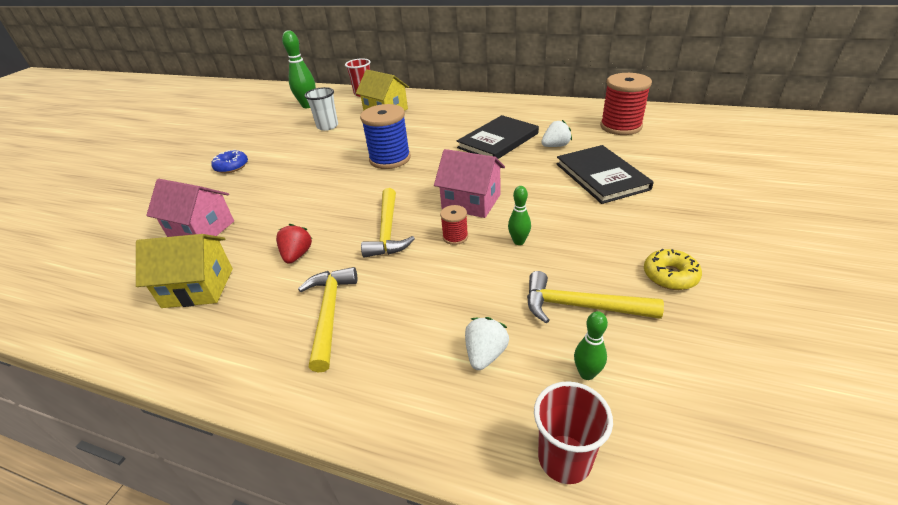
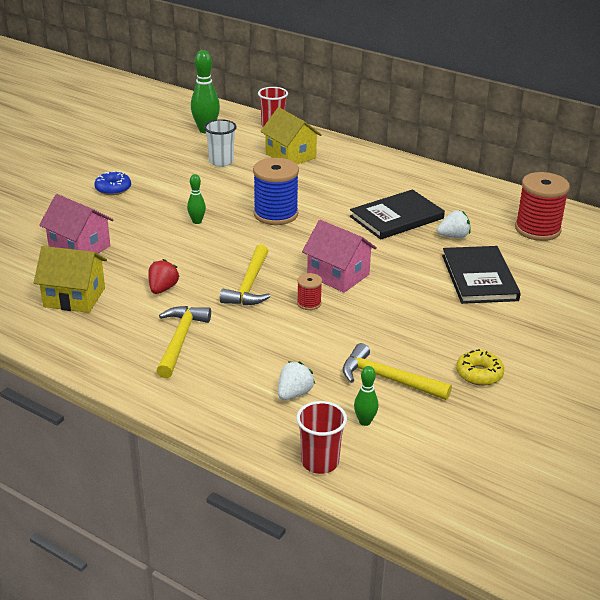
camera: 10 degrees right, 5 degrees down
green bowling pin [508,186,531,245] -> green bowling pin moved to [187,174,206,224]

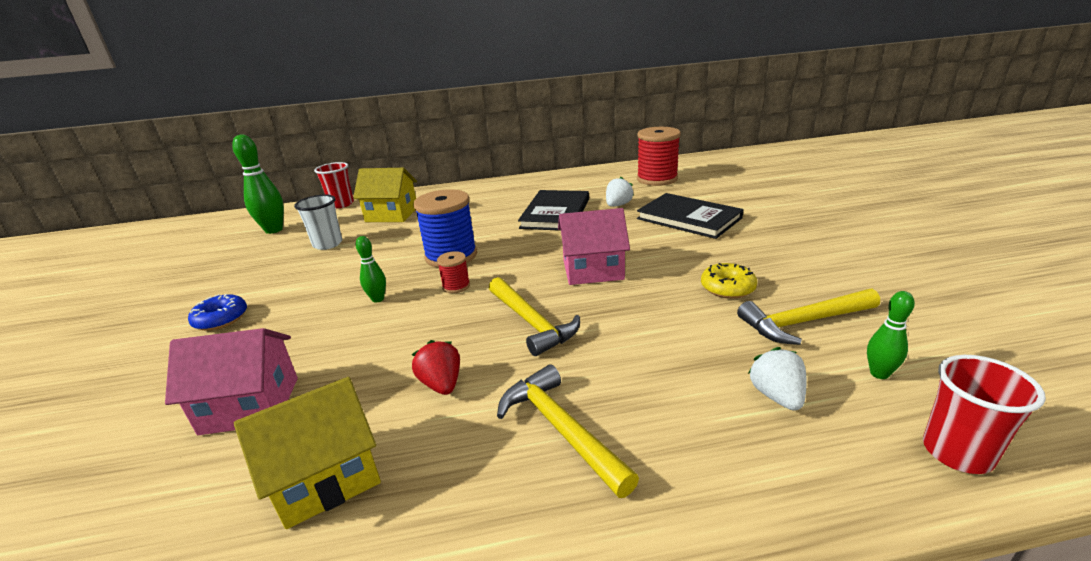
camera: 40 degrees left, 5 degrees down
red spool [297,273,322,310] -> red spool moved to [437,251,470,293]
yellow donut [456,349,504,386] -> yellow donut moved to [701,263,757,299]

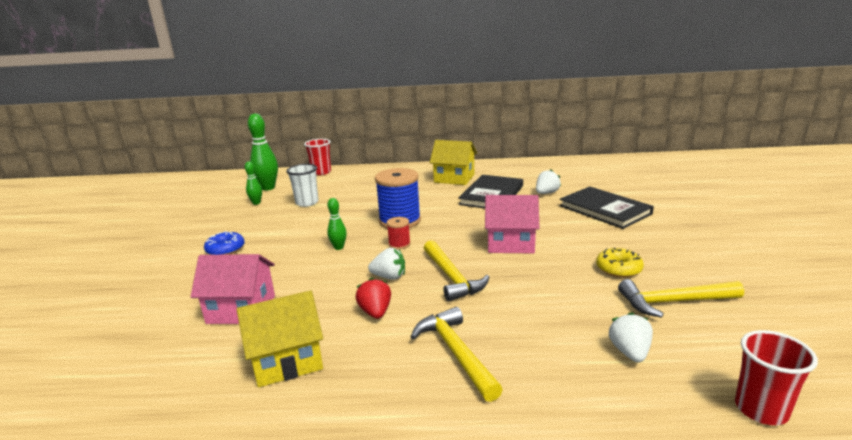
camera: 10 degrees right, 5 degrees down
yellow house [353,168,417,222] -> yellow house moved to [430,140,477,185]
red spool [637,127,681,186] -> none
green bowling pin [867,291,915,379] -> green bowling pin moved to [245,162,262,205]
none -> white strawberry [368,248,405,280]

